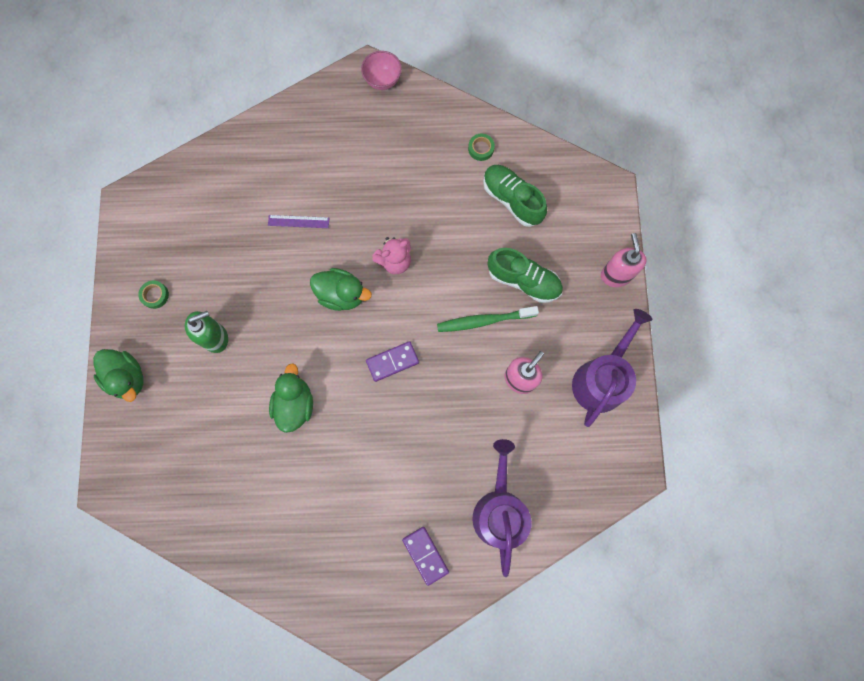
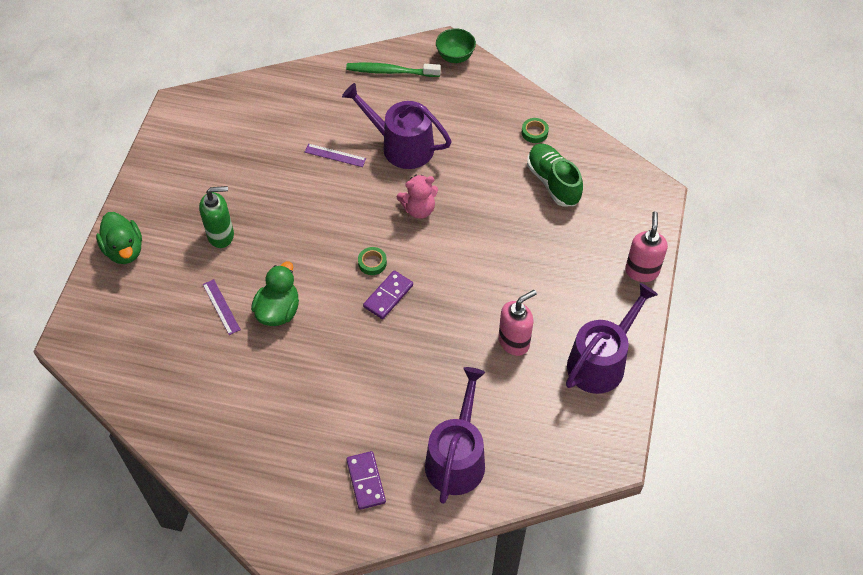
camera: 15 degrees right, 20 degrees down
green tape [138,280,169,309] -> green tape moved to [358,247,387,275]
green duck [310,268,372,311] -> none
pink bowl [361,51,402,90] -> green bowl [436,28,476,63]
purple domino [366,341,419,382] -> purple domino turned 45 degrees counterclockwise [363,270,413,319]
green toothbrush [437,306,539,332] -> green toothbrush moved to [346,62,441,77]
green shoe [488,248,563,303] -> none
none -> purple ruler [203,279,241,335]
none -> purple watering can [342,83,452,169]

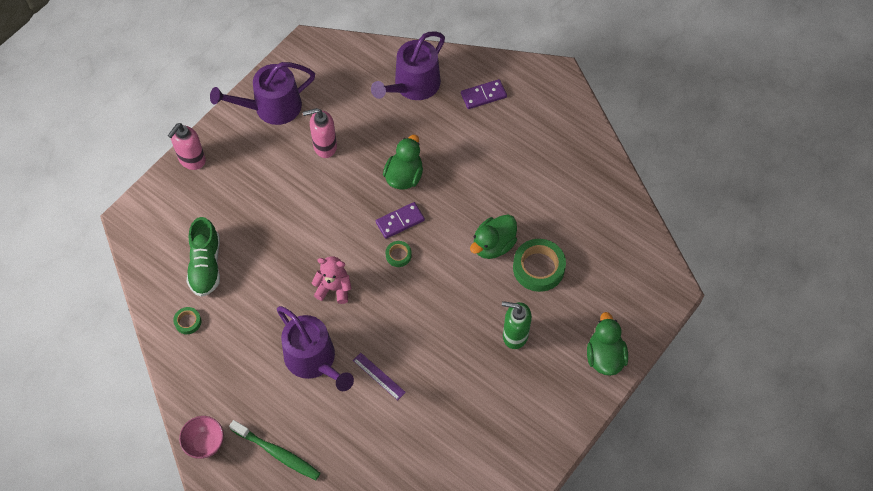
camera: 155 degrees left, 5 degrees up
purple ruler [203,279,241,335] -> green tape [513,239,566,292]
purple domino [346,451,386,510] -> purple domino turned 60 degrees clockwise [461,79,507,109]
green bowl [436,28,476,63] -> pink bowl [179,416,224,459]
none -> green duck [383,135,423,190]

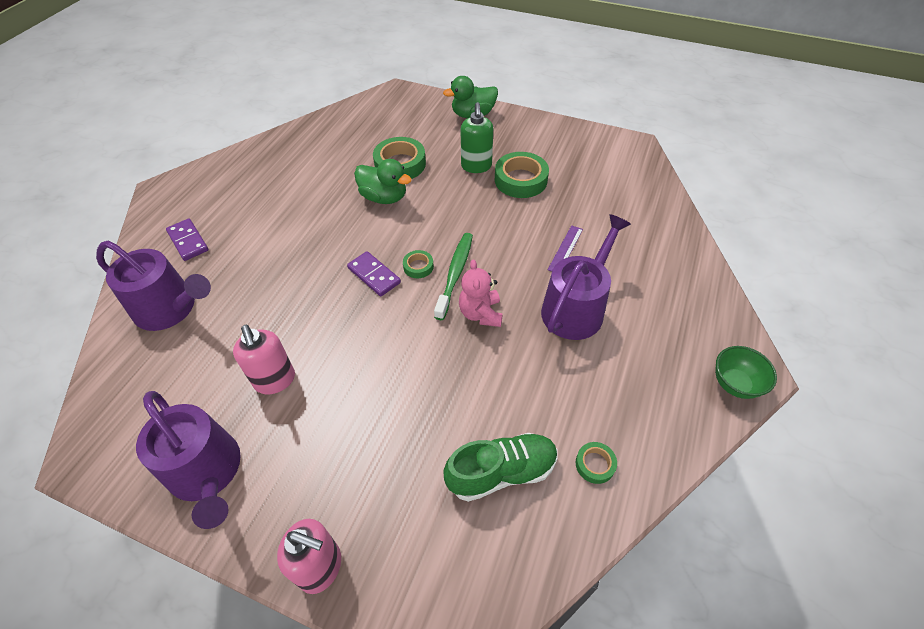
camera: 105 degrees left, 10 degrees down
pink bowl [179,416,224,459] -> green bowl [715,346,777,399]
green toothbrush [229,420,321,480] -> green toothbrush moved to [434,233,473,320]
green duck [383,135,423,190] -> none
none -> green tape [495,152,549,198]

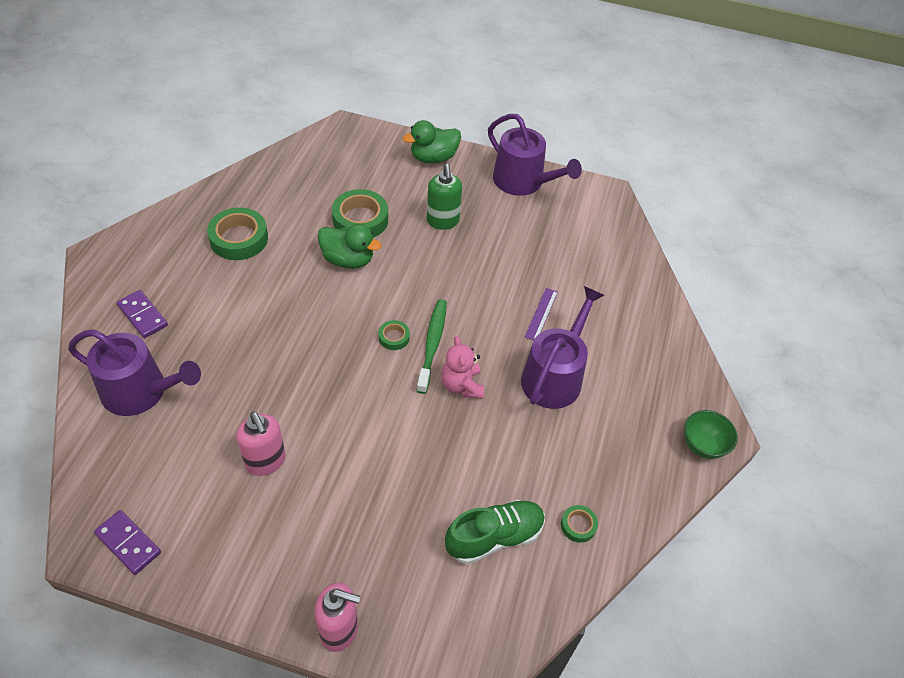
camera: 10 degrees left, 0 degrees up
purple watering can [136,391,241,529] -> purple watering can moved to [488,114,582,196]
purple domino [347,251,401,296] -> purple domino moved to [94,510,161,575]
green tape [495,152,549,198] -> green tape moved to [207,207,268,260]

